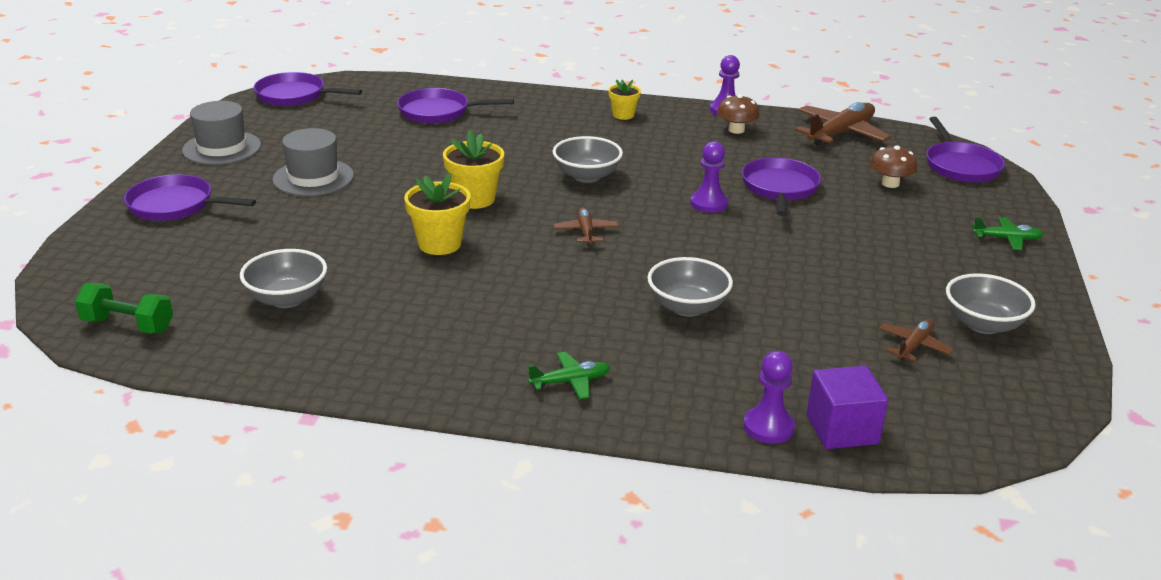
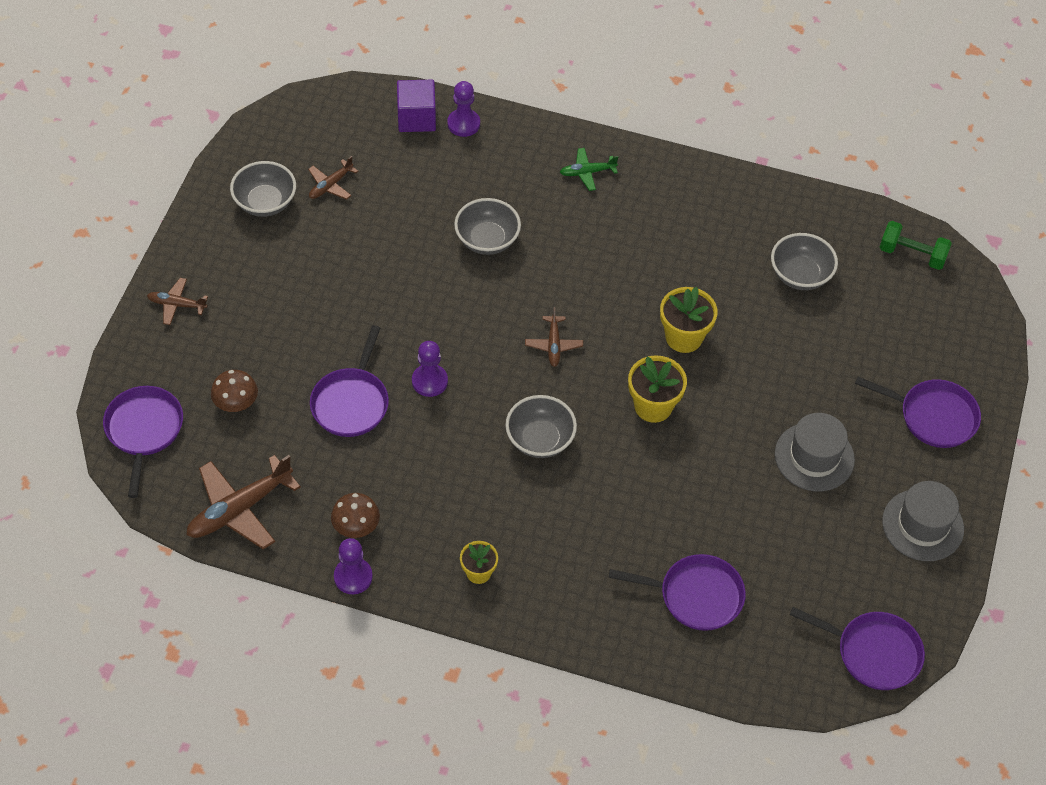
camera: 175 degrees left, 25 degrees up
green plane [972,217,1043,250] -> brown plane [147,278,208,325]

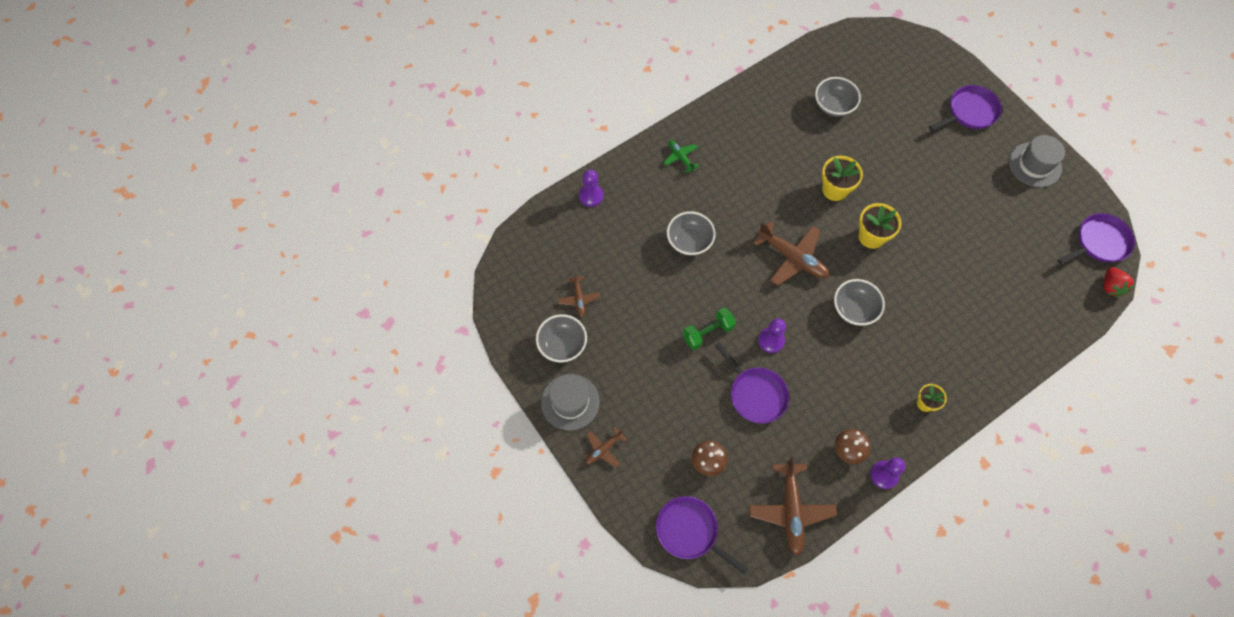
camera: 50 degrees left, 10 degrees up
purple cube [397,80,436,132] -> none
brown plane [525,307,583,367] -> brown plane [753,221,829,286], size x1.87
green plane [560,148,618,191] -> green plane turned 120 degrees clockwise [663,140,699,173]
purple pan [609,554,746,631] -> none
grey hat [775,413,855,491] -> grey hat moved to [541,374,600,431]
green dumbbell [880,221,952,270] -> green dumbbell moved to [683,308,736,350]
none -> red strawberry [1104,267,1134,297]

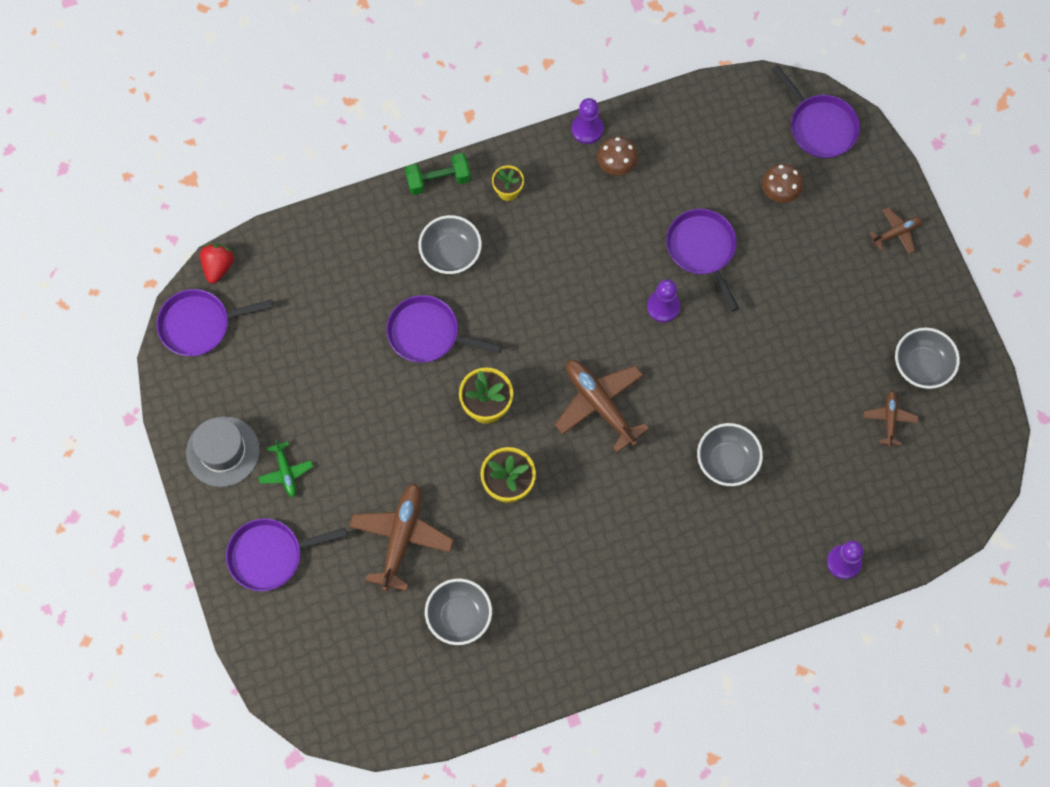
camera: 165 degrees left, 5 degrees up
grey hat [541,374,600,431] -> none
green plane [663,140,699,173] -> green plane moved to [258,439,313,498]
green dumbbell [683,308,736,350] -> green dumbbell moved to [405,153,471,195]
brown plane [749,456,837,556] -> brown plane moved to [349,483,454,591]
grey bowl [834,279,885,326] -> grey bowl moved to [418,215,482,274]
none -> purple pan [386,295,502,363]

